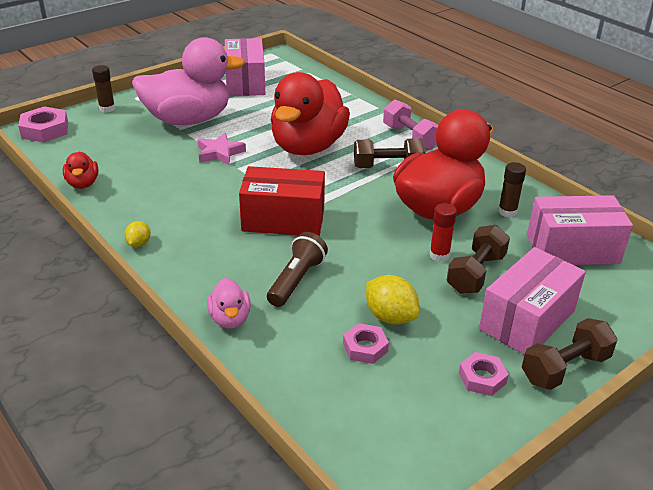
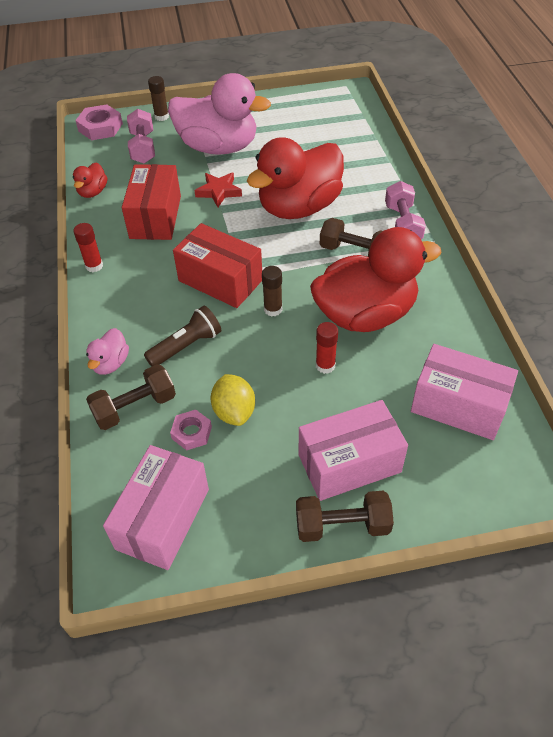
camera: 30 degrees right, 15 degrees up
yellow lemon [125,221,151,247] -> red glue stick [73,223,103,272]
pink star [197,133,246,165] -> red star [194,173,242,207]
pink box [225,38,265,96] -> pink box moved to [103,445,209,570]
brown dumbbell [447,225,510,294] -> brown dumbbell moved to [86,364,176,430]
pink nut [459,352,509,396] -> none
brown glue stick [498,162,526,217] -> brown glue stick moved to [262,266,282,316]
none -> red box [122,164,181,240]
none -> pink dumbbell [127,109,155,163]

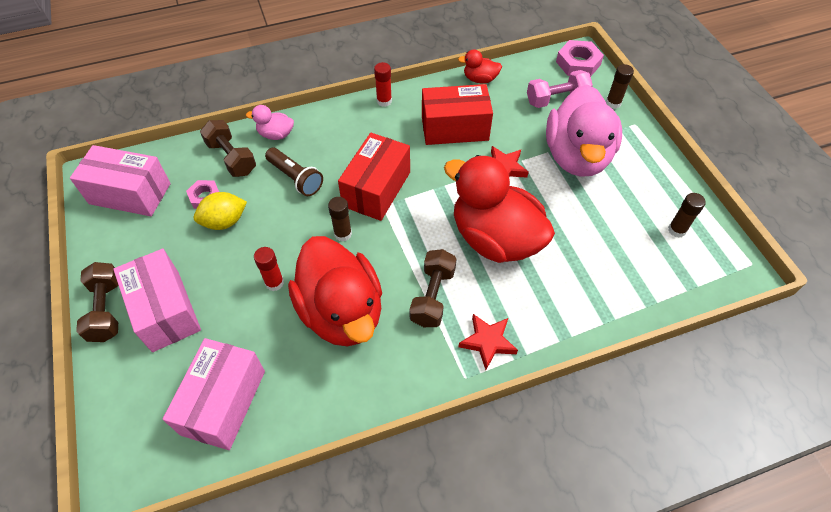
camera: 80 degrees right, 5 degrees up
pink dumbbell [385,181,426,239] -> red star [458,314,518,370]
none -> brown glue stick [668,193,706,238]

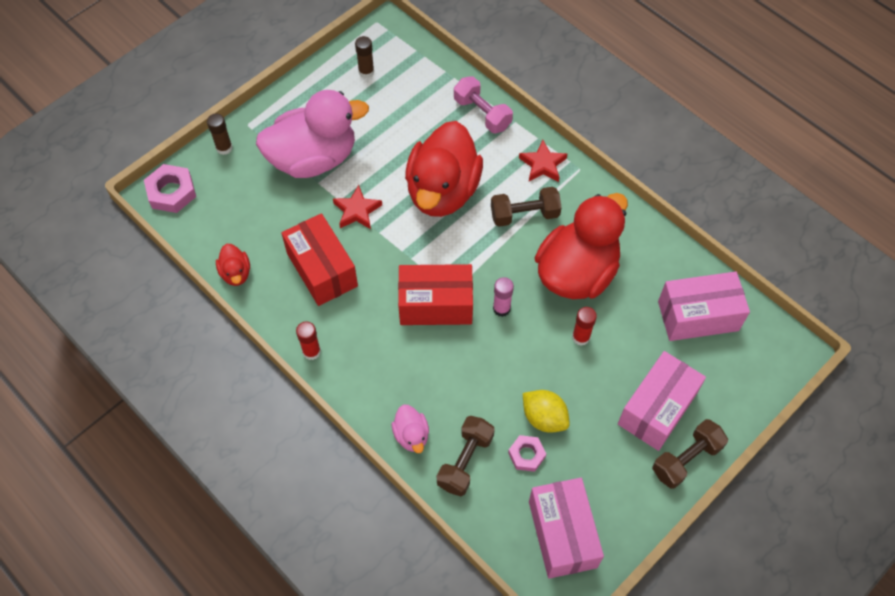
camera: 115 degrees left, 5 degrees up
brown flashlight [265,148,323,196] -> none
brown glue stick [328,197,352,242] -> pink glue stick [493,277,514,317]
pink dumbbell [527,70,593,108] -> pink dumbbell moved to [454,76,513,133]

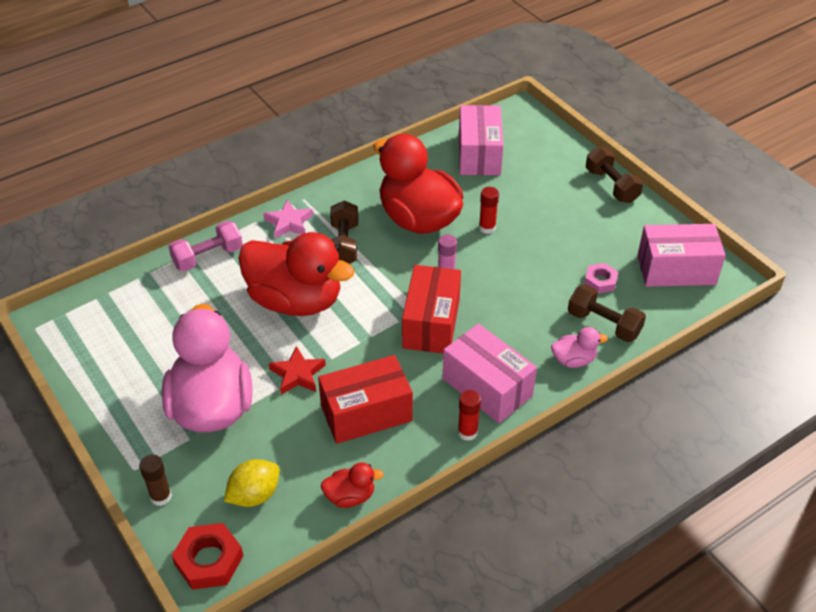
camera: 80 degrees left, 15 degrees down
pink nut [144,164,196,213] -> red nut [172,523,243,590]
brown glue stick [355,36,374,78] -> none
red star [519,140,567,182] -> pink star [263,200,313,239]
yellow lemon [523,390,569,433] -> yellow lemon moved to [224,459,280,507]
pink box [618,351,706,451] -> pink box moved to [443,324,537,423]

